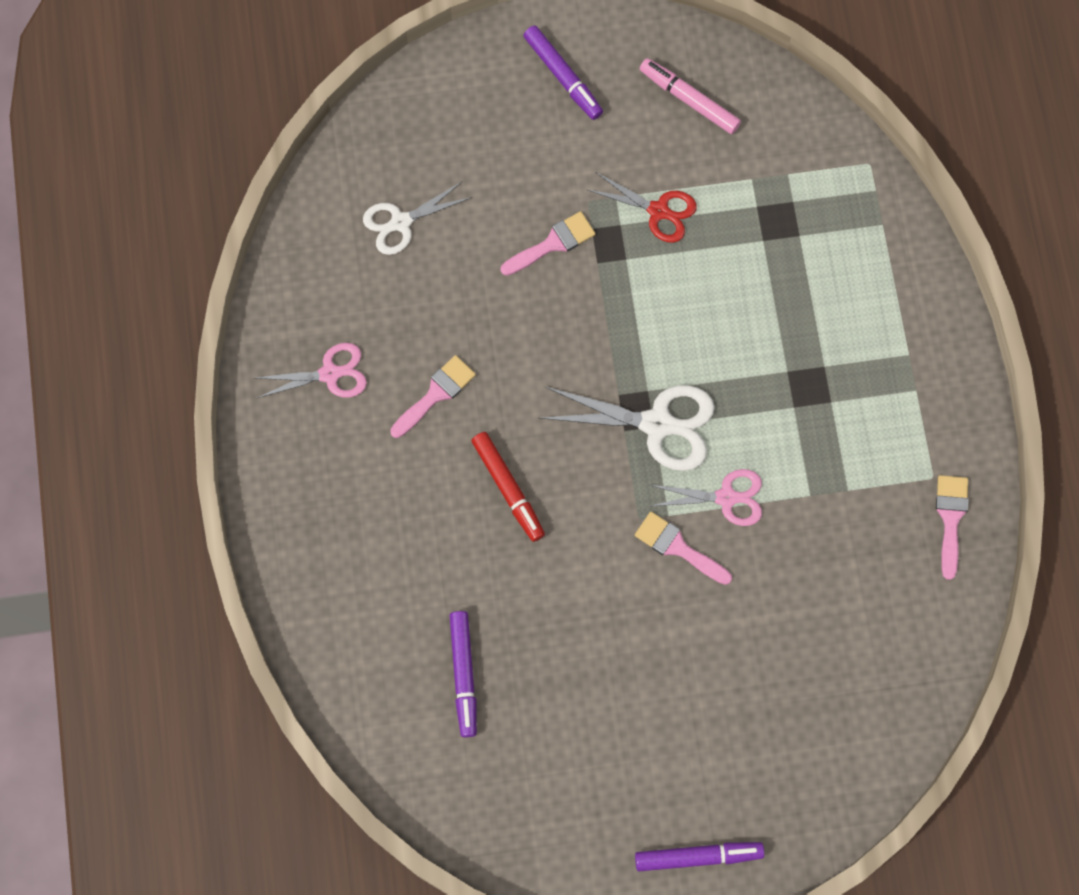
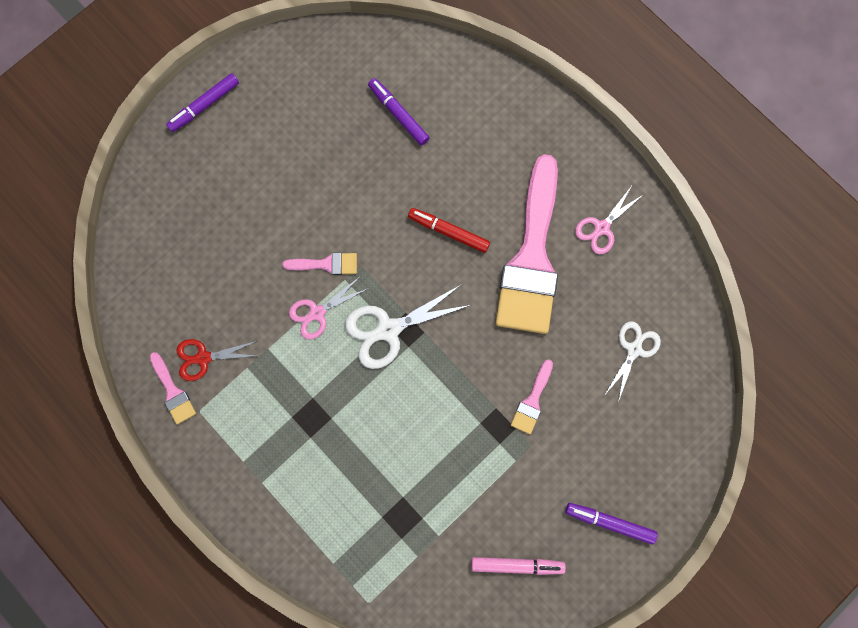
camera: 145 degrees right, 5 degrees up
pink brush [390,355,476,438] -> pink brush [495,154,558,334], size x2.46
red scissors [588,172,697,243] -> red scissors moved to [176,339,257,381]

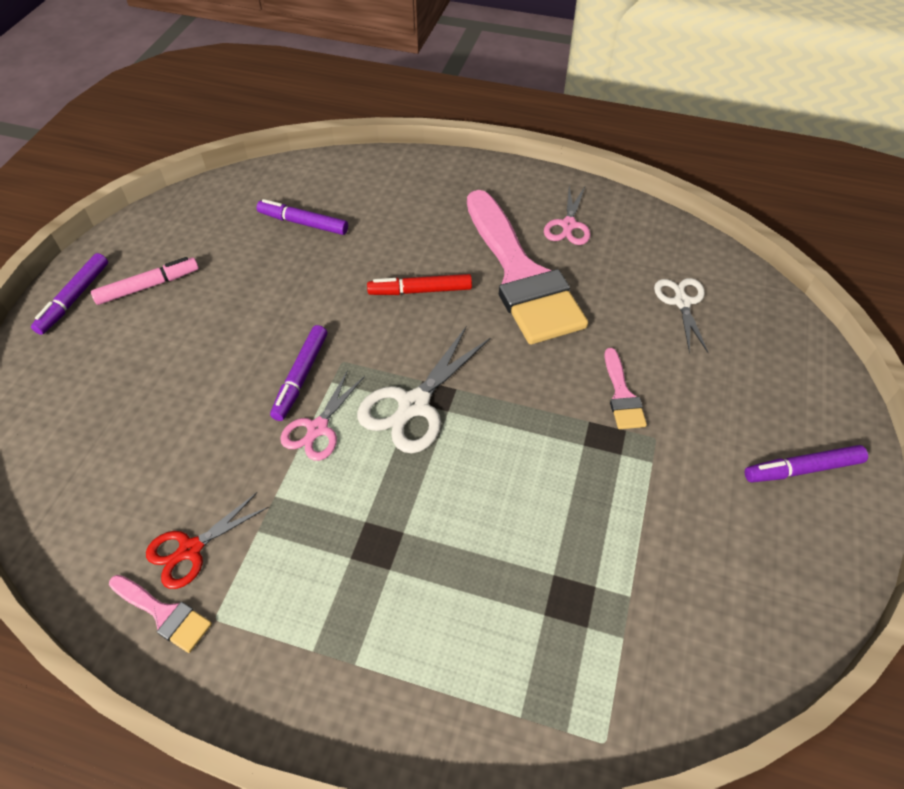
camera: 30 degrees left, 25 degrees down
pink brush [282,253,357,275] -> purple marker [270,325,327,421]
pink marker [471,557,566,575] -> pink marker moved to [91,257,199,305]

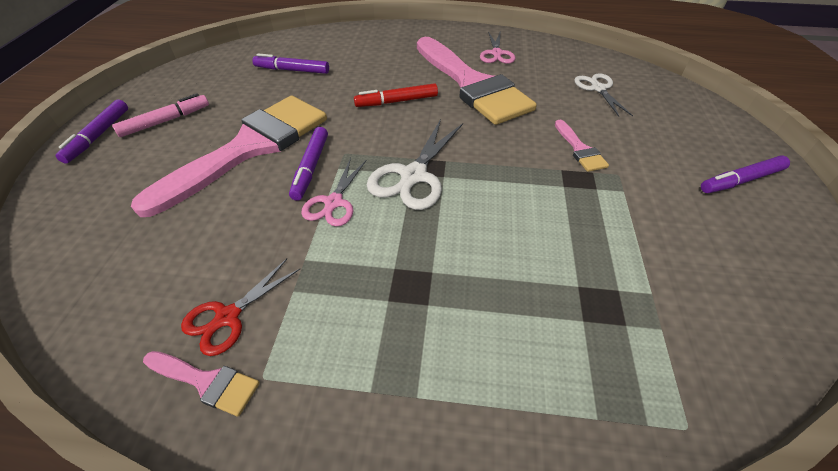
camera: 10 degrees left, 5 degrees down
none -> pink brush [131,96,327,217]

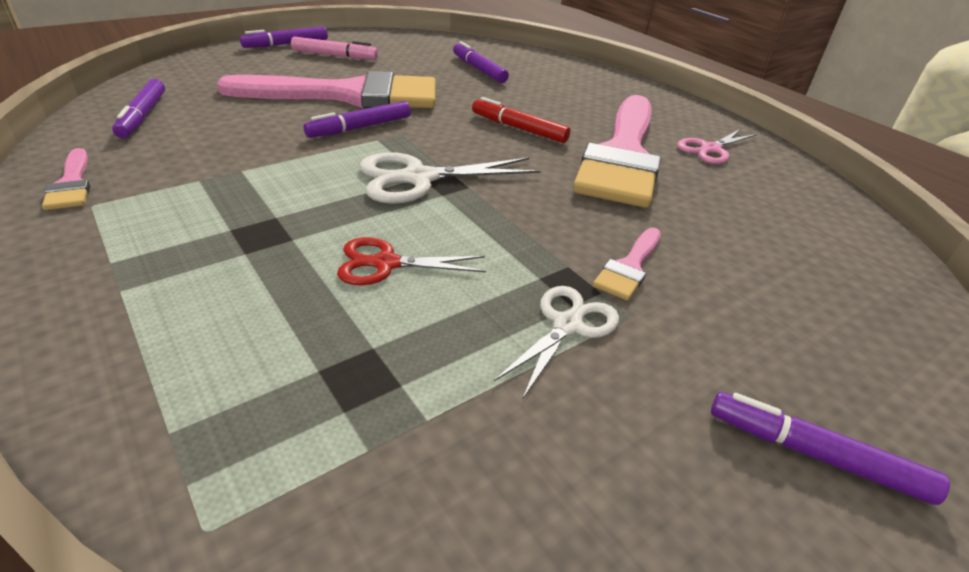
camera: 45 degrees right, 10 degrees down
red scissors [181,259,300,356] -> red scissors moved to [337,237,486,285]
pink scissors [301,158,367,227] -> none
white scissors [574,73,633,117] -> white scissors moved to [494,286,619,400]
none -> purple marker [112,79,165,138]

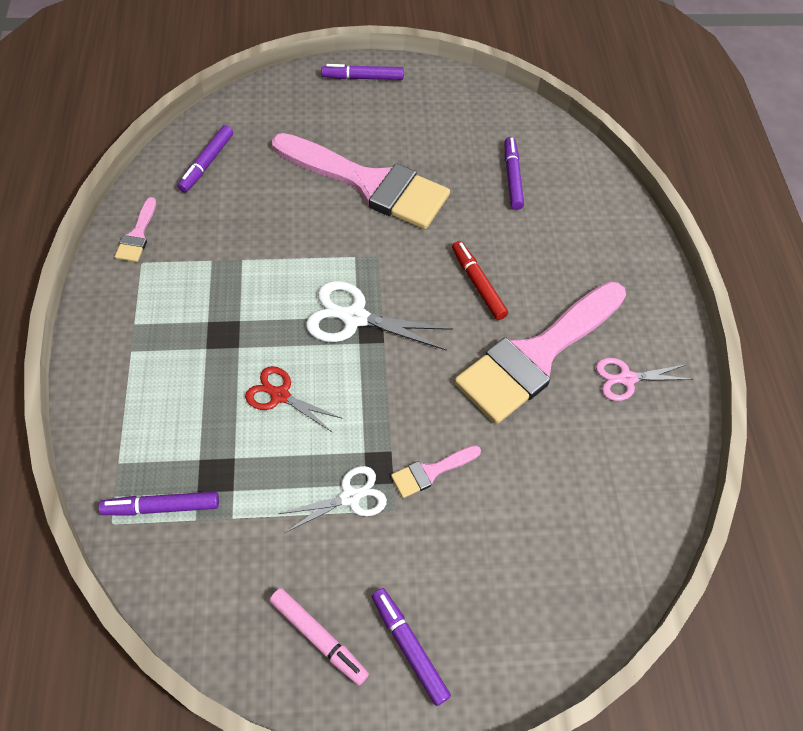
camera: 30 degrees right, 20 degrees up
pink marker [291,37,378,60] -> pink marker moved to [269,588,369,685]
purple marker [303,101,411,138] -> purple marker moved to [98,491,219,516]

